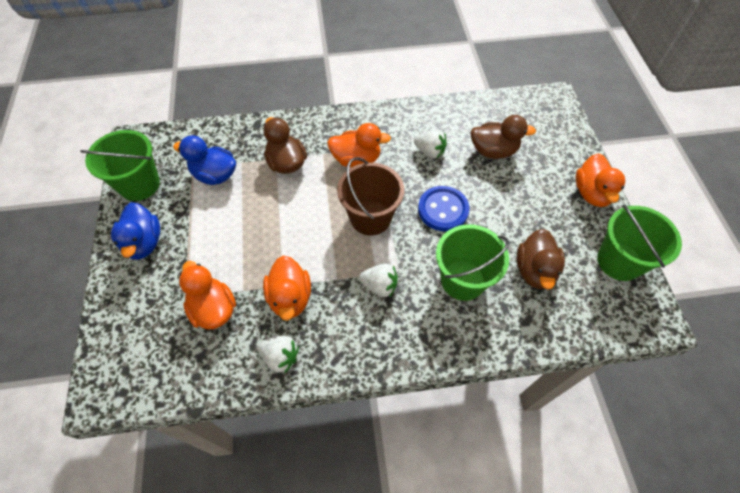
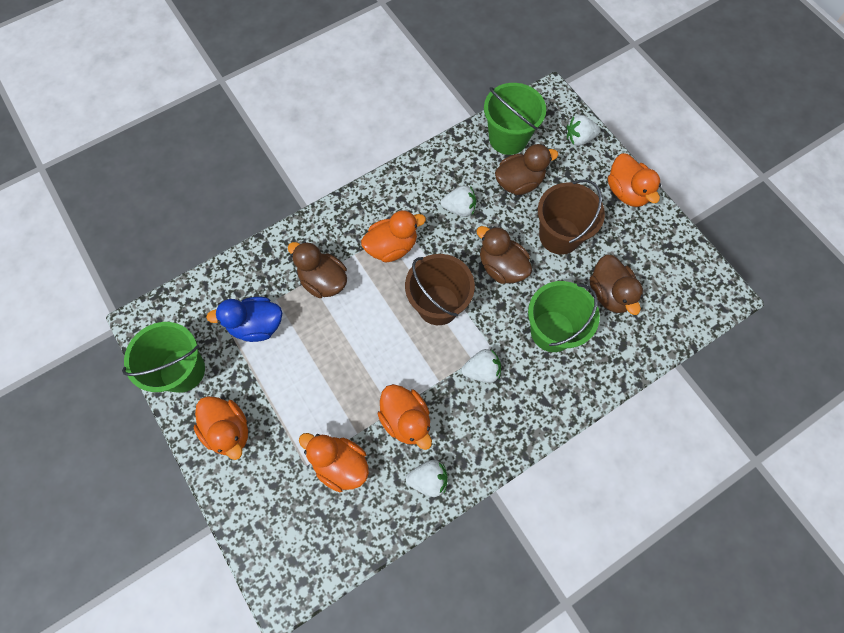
camera: 25 degrees left, 10 degrees up
blue duck [111,202,160,260] -> orange duck [194,396,248,460]
blue button [418,186,470,231] -> brown duck [476,226,532,284]
green bucket [597,204,682,281] -> green bucket moved to [484,83,546,155]
none -> brown bucket [538,179,605,255]
none -> white strawberry [567,115,601,146]

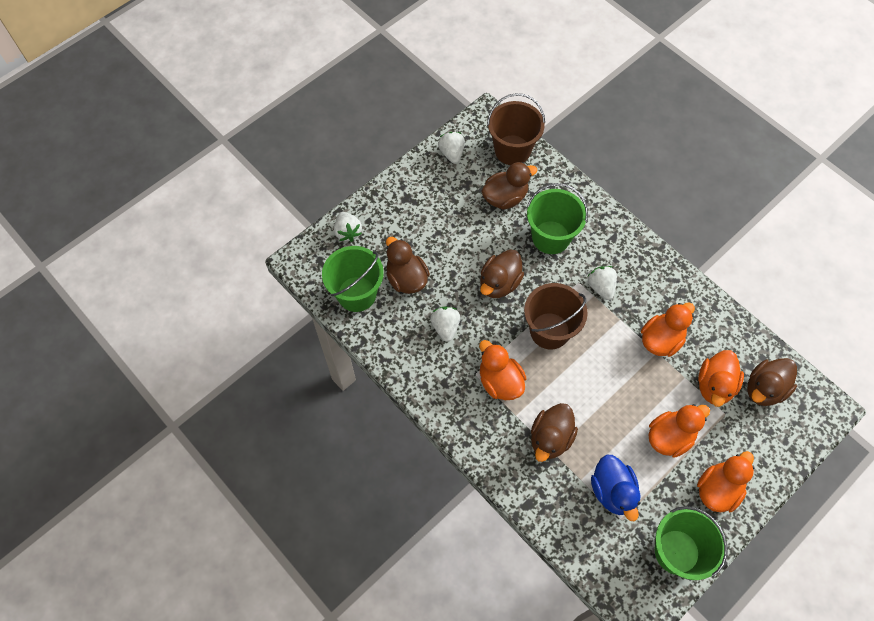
camera: 100 degrees left, 5 degrees down
white strawberry [406,460,448,497] -> white strawberry moved to [438,132,465,164]
brown bucket [538,179,605,255] -> brown bucket moved to [487,93,545,165]
orange duck [608,153,661,207] -> orange duck moved to [649,404,710,458]
none -> brown duck [747,358,797,406]

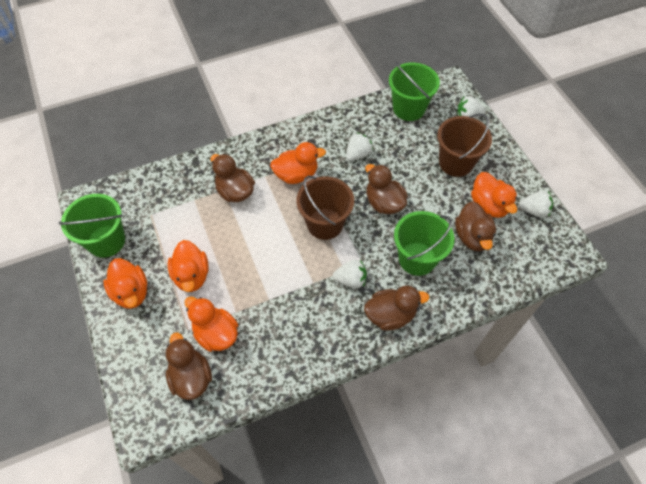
camera: 110 degrees right, 5 degrees down
brown duck [386,237,430,294] -> brown duck moved to [364,286,429,331]
white strawberry [430,307,460,342] -> white strawberry turned 60 degrees counterclockwise [346,132,373,161]
brown bucket [487,93,545,165] -> brown bucket moved to [437,113,492,177]
blue duck [591,454,641,521] -> none
orange duck [641,302,695,357] -> orange duck moved to [471,172,518,218]

